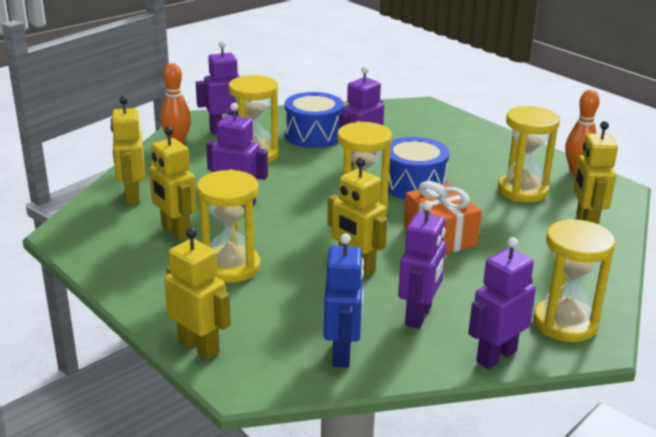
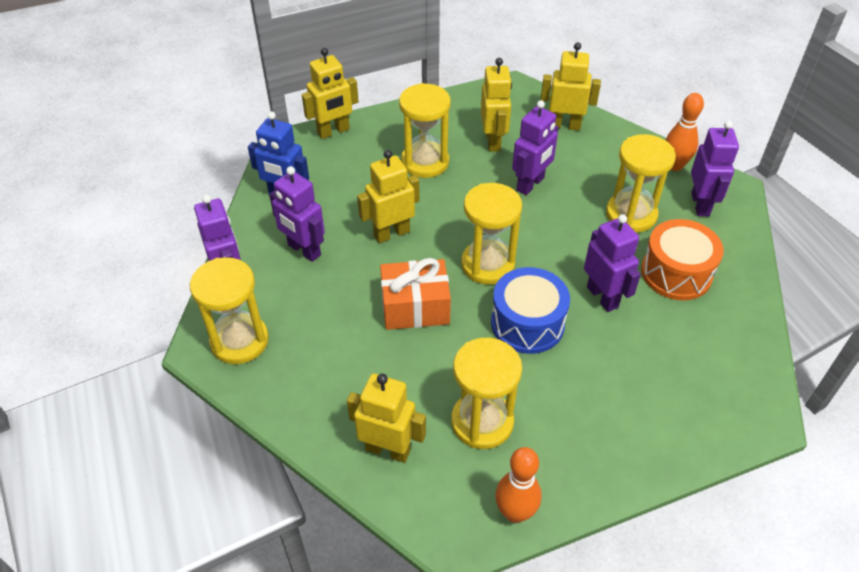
camera: 110 degrees right, 20 degrees up
yellow robot [149,127,197,241] -> yellow robot turned 105 degrees clockwise [481,58,512,152]
blue drum [285,92,344,148] -> orange drum [641,219,724,300]

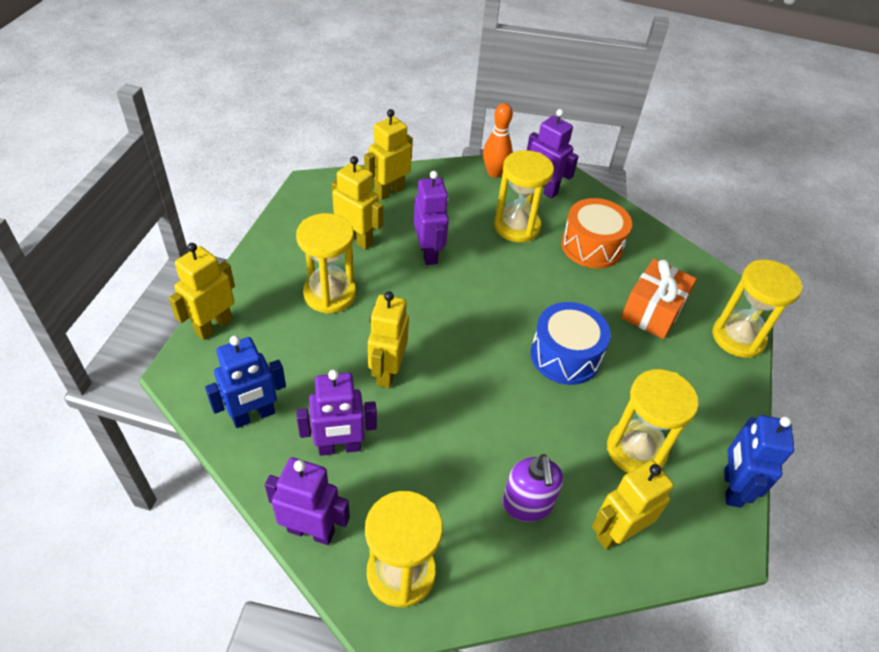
camera: 55 degrees left, 0 degrees up
yellow robot [302,48,359,139] -> yellow robot turned 150 degrees counterclockwise [169,243,235,340]
orange gift [380,258,451,330] -> orange gift moved to [621,259,697,339]
yellow hourglass [461,183,522,285] -> yellow hourglass moved to [712,259,802,358]
orange bowling pin [495,447,542,523] -> blue robot [724,415,795,508]
purple robot [584,214,641,312] -> none
none -> purple soap dispenser [503,454,563,522]

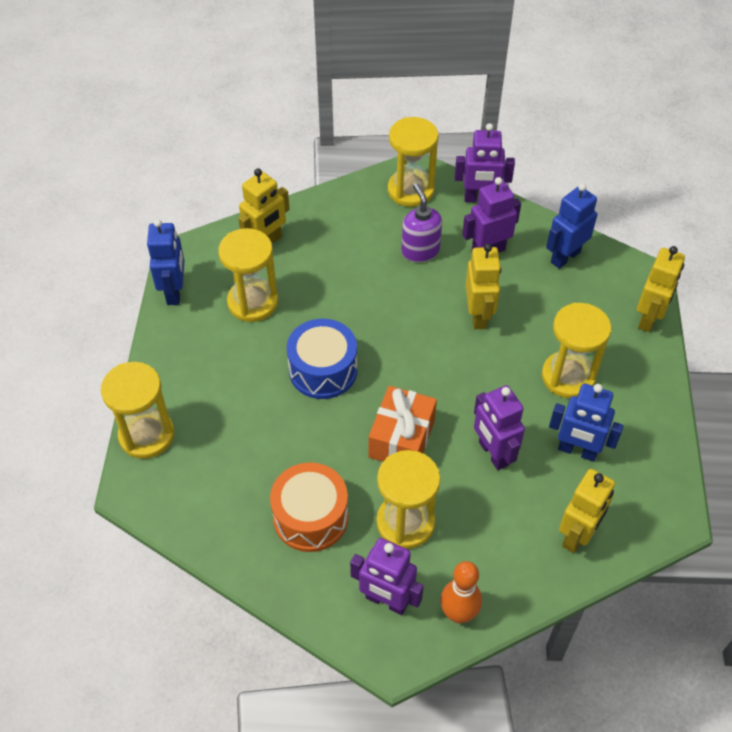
camera: 170 degrees right, 5 degrees up
yellow robot [332,156,383,249] -> blue robot [549,383,623,461]
purple soap dispenser [503,454,563,522] -> purple soap dispenser moved to [401,183,442,262]
orange gift [621,259,697,339] -> orange gift moved to [369,386,437,462]

